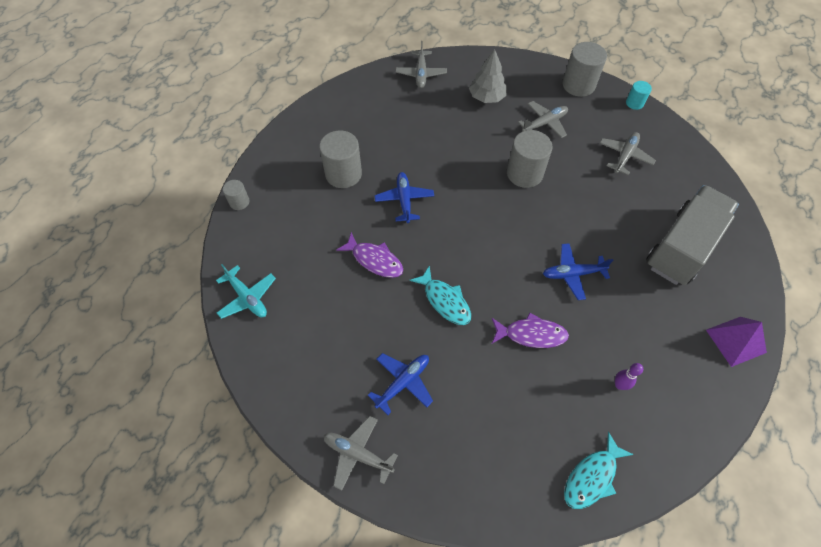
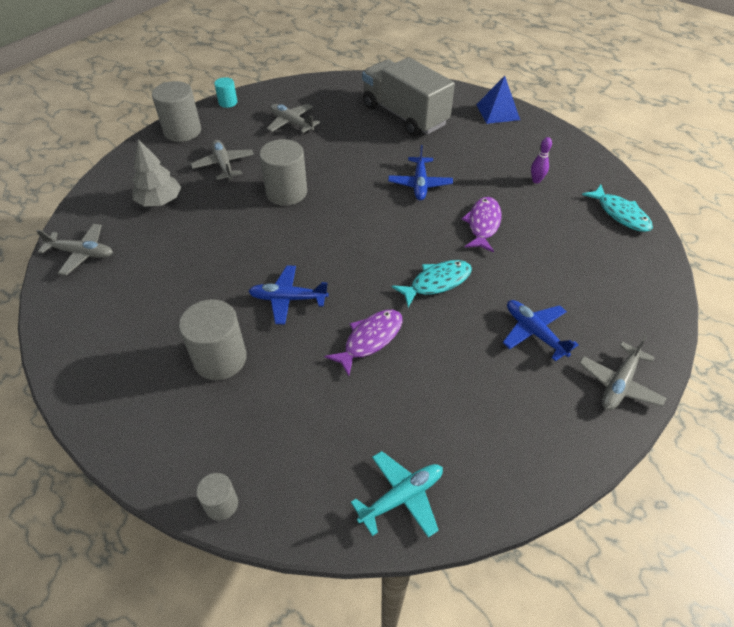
camera: 80 degrees left, 10 degrees down
purple pyramid [706,317,767,367] -> blue pyramid [476,76,520,124]

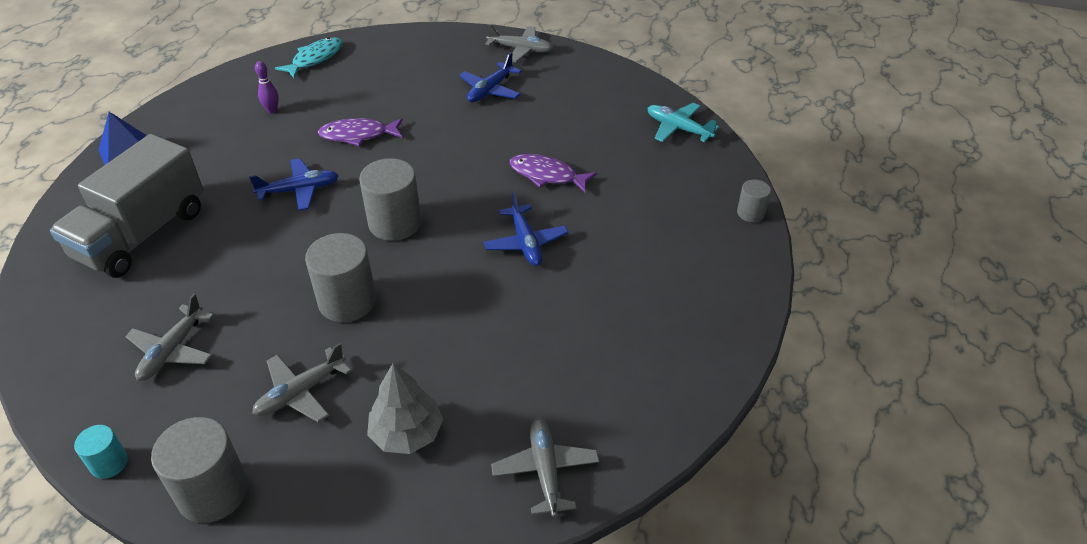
camera: 110 degrees left, 5 degrees down
grey cylinder [179,299,247,380] -> grey cylinder moved to [359,158,421,241]
turquoise fish [392,260,472,307] -> none

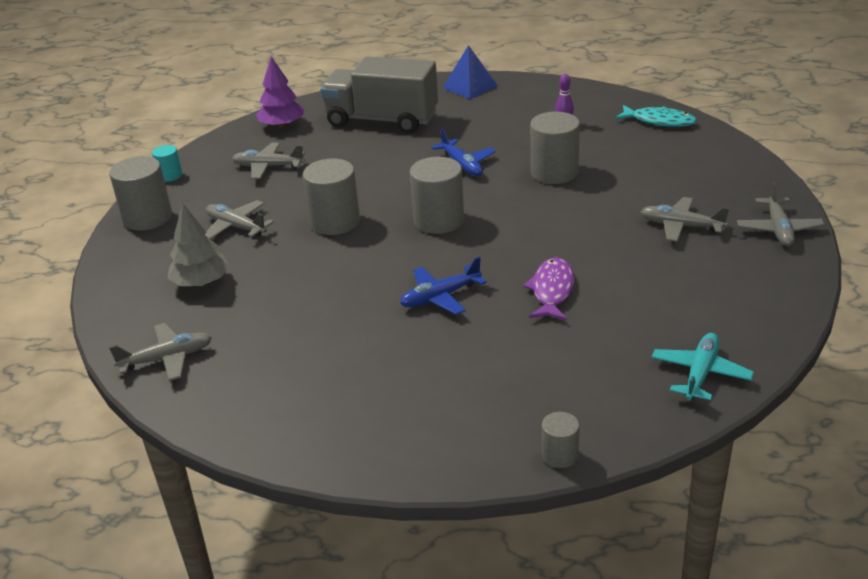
camera: 80 degrees right, 10 degrees down
purple fish [318,118,403,146] -> grey cylinder [530,112,580,184]
blue plane [459,52,522,102] -> grey plane [640,197,729,242]
none -> purple tree [256,57,304,128]

